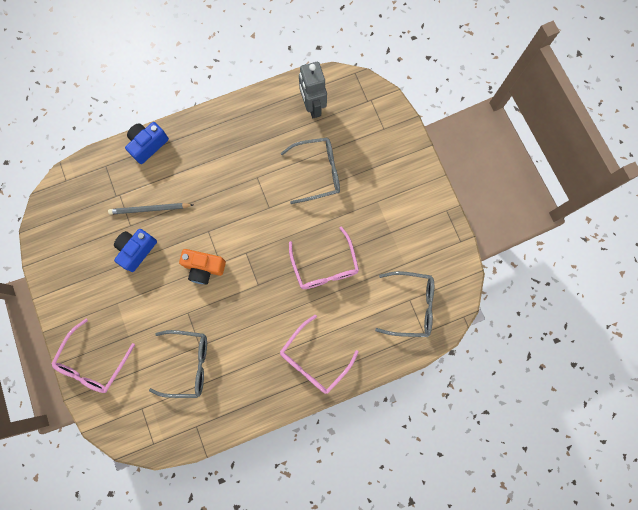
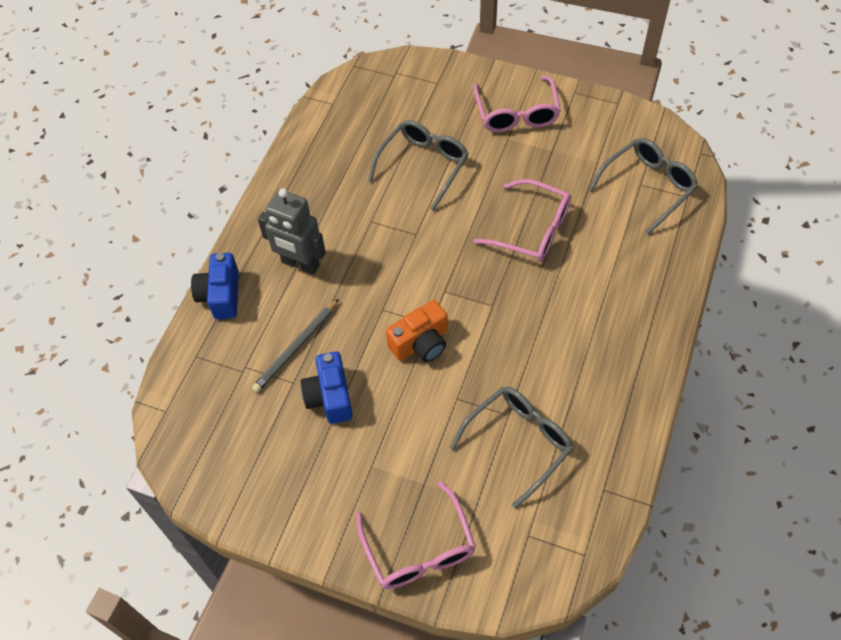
camera: 45 degrees left, 20 degrees down
pink glasses [280,315,359,394] -> pink glasses moved to [473,75,561,132]
grey robot [299,62,327,118] -> grey robot moved to [258,188,326,275]

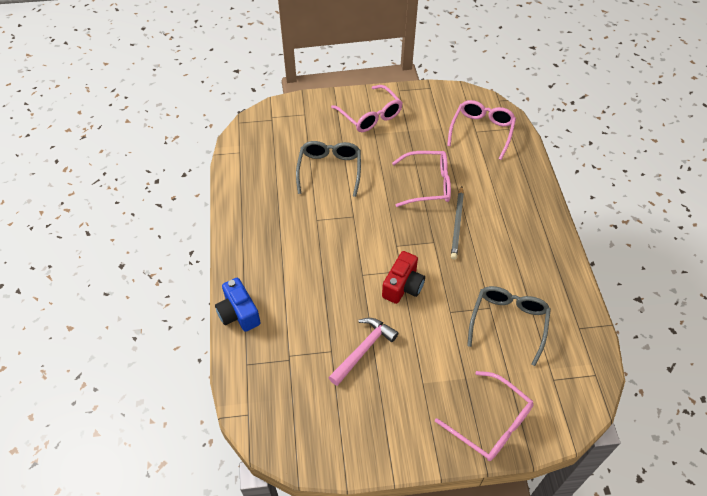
camera: 30 degrees left, 5 degrees down
grey pencil [252,299,339,393] -> grey pencil moved to [451,186,464,259]
grey robot [258,188,326,275] -> none
blue camera [300,351,353,424] -> pink hammer [328,318,399,386]
orange camera [386,300,448,362] -> red camera [382,251,425,304]
grey glasses [589,138,698,234] -> pink glasses [447,100,516,160]

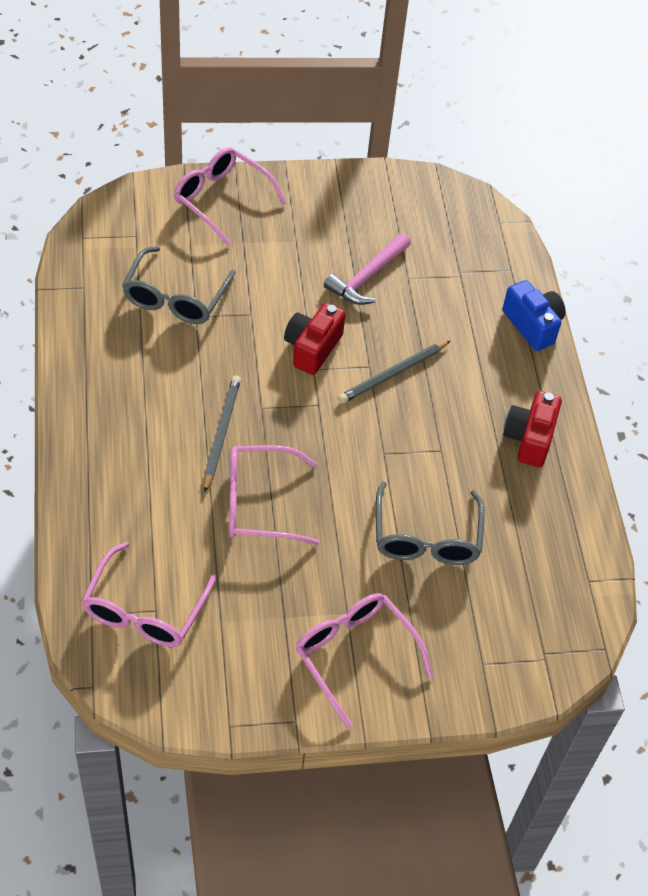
camera: 175 degrees right, 0 degrees up
none -> grey pencil [338,340,451,403]
none -> red camera [503,391,562,467]

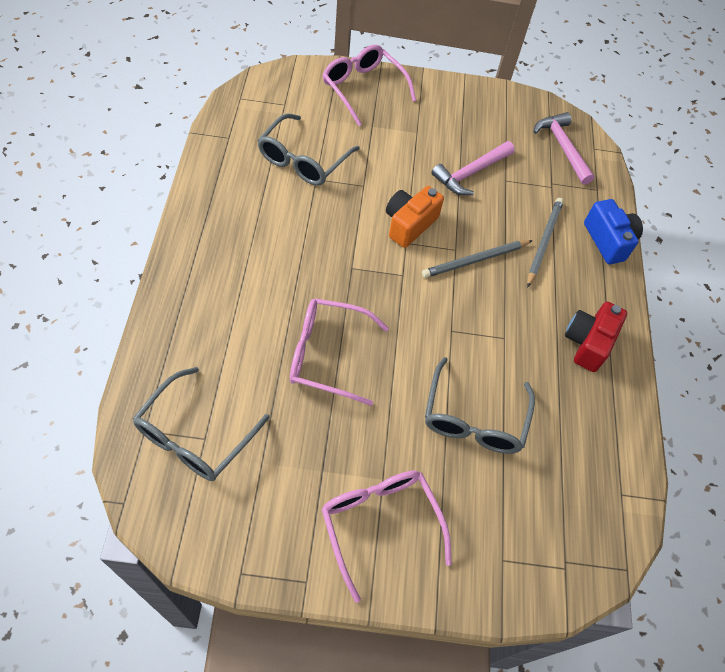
camera: 10 degrees right, 5 degrees up
pink glasses [82,542,216,647] -> grey glasses [132,367,269,481]
grey pencil [204,375,241,493] -> grey pencil moved to [527,198,564,288]
red camera [284,303,346,375] -> orange camera [386,186,444,248]
none -> pink hammer [533,112,595,185]

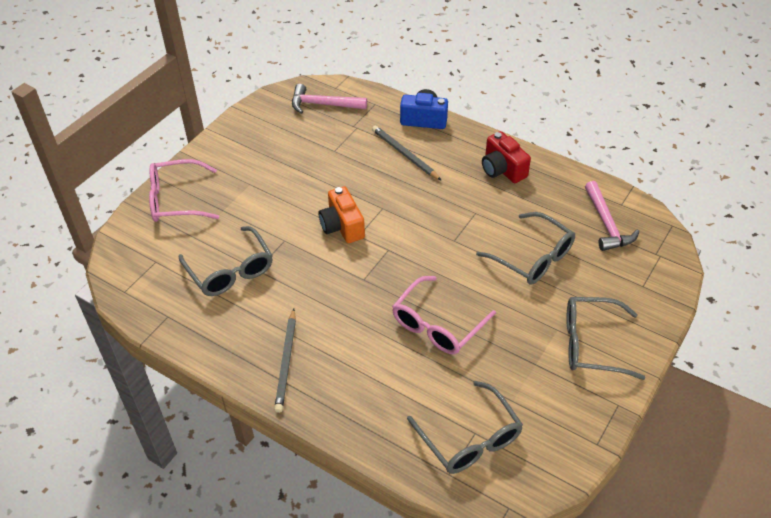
camera: 55 degrees left, 10 degrees down
pink glasses [321,470,452,603] -> grey glasses [566,297,645,380]
grey pencil [422,240,533,278] -> grey pencil moved to [274,308,296,413]
pink hammer [432,141,515,195] -> pink hammer moved to [585,181,639,251]

